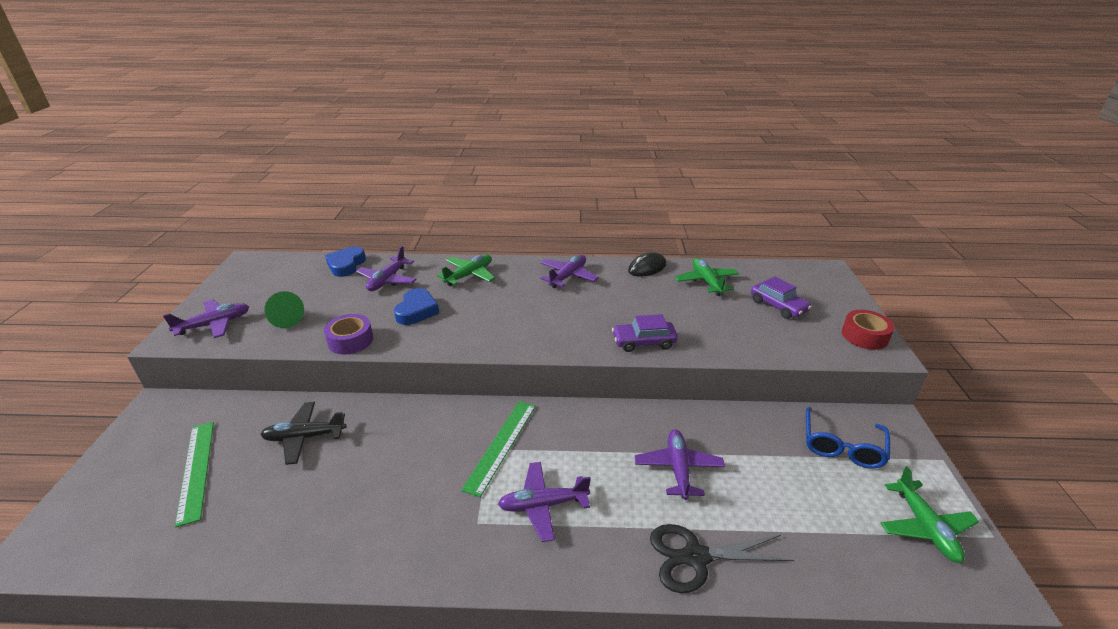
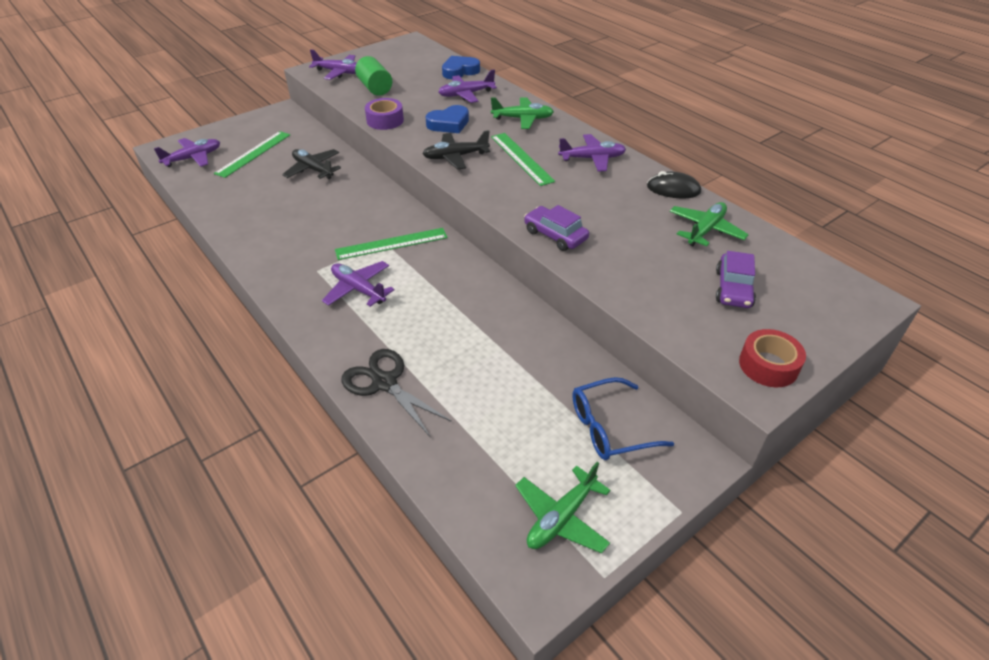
camera: 50 degrees right, 10 degrees up
green cone [264,291,304,328] -> green cylinder [355,56,392,96]
purple plane [635,429,725,500] -> purple plane moved to [154,138,220,167]
none -> black plane [423,130,490,170]
none -> green ruler [491,133,555,186]

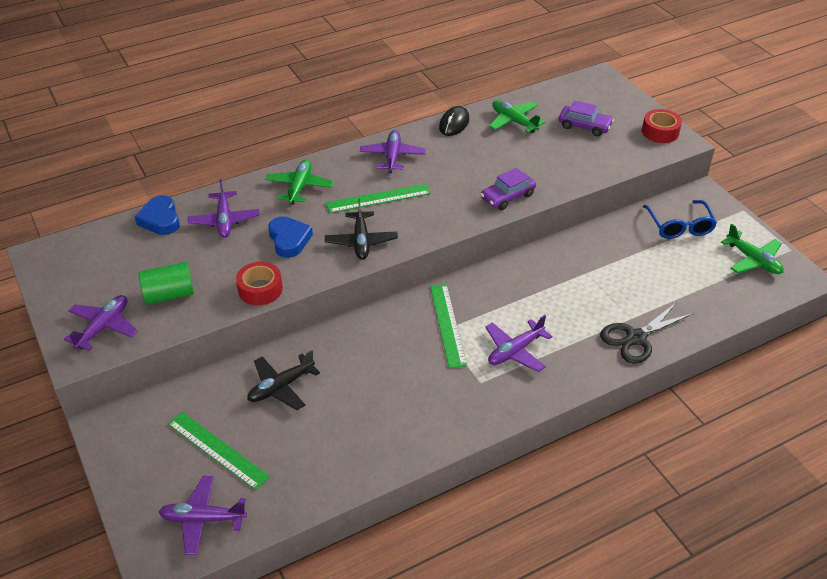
camera: 80 degrees left, 0 degrees up
purple plane [154,138,220,167] -> purple plane turned 60 degrees counterclockwise [159,476,247,555]
purple tape [365,98,404,130] -> red tape [236,262,283,305]

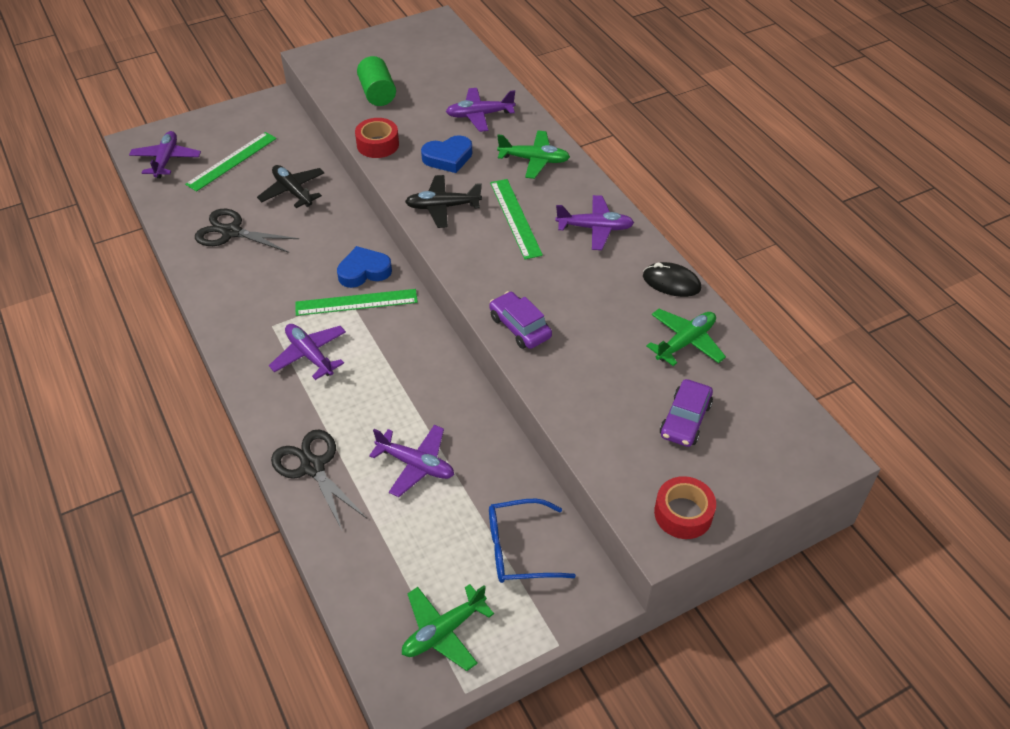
camera: 90 degrees right, 5 degrees up
purple plane [64,295,138,351] -> purple plane moved to [369,425,454,497]
blue heart [135,195,180,235] -> blue heart moved to [337,246,392,288]
none -> black scissors [195,209,299,253]

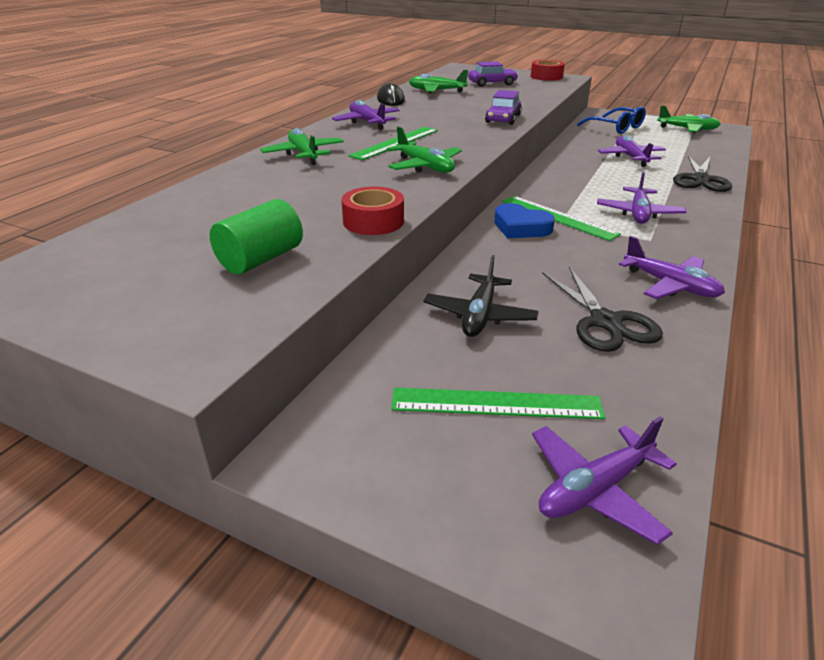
camera: 125 degrees left, 15 degrees down
black plane [405,175,482,228] -> green plane [387,126,462,173]
blue heart [421,135,472,173] -> none
purple plane [446,88,515,132] -> purple plane moved to [619,236,725,299]

